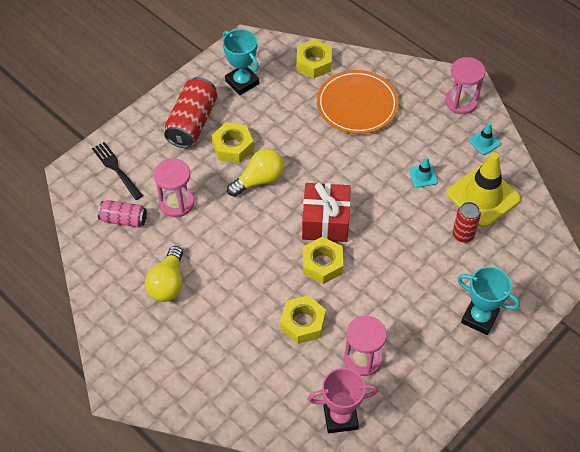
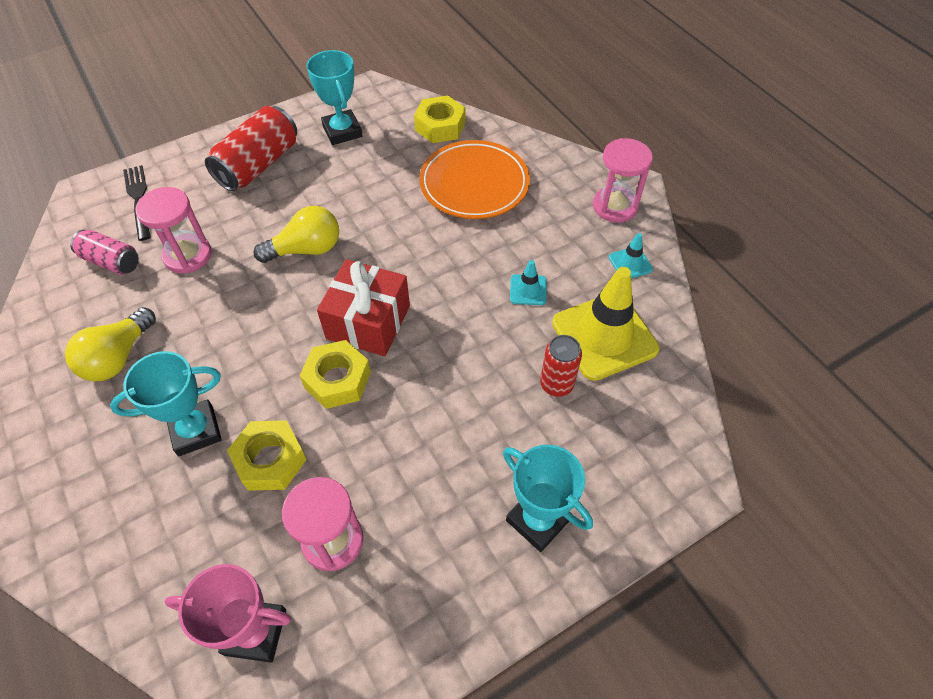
camera: 15 degrees right, 0 degrees up
yellow nut [212,122,254,163] -> none
none -> turquoise trophy [110,351,222,456]

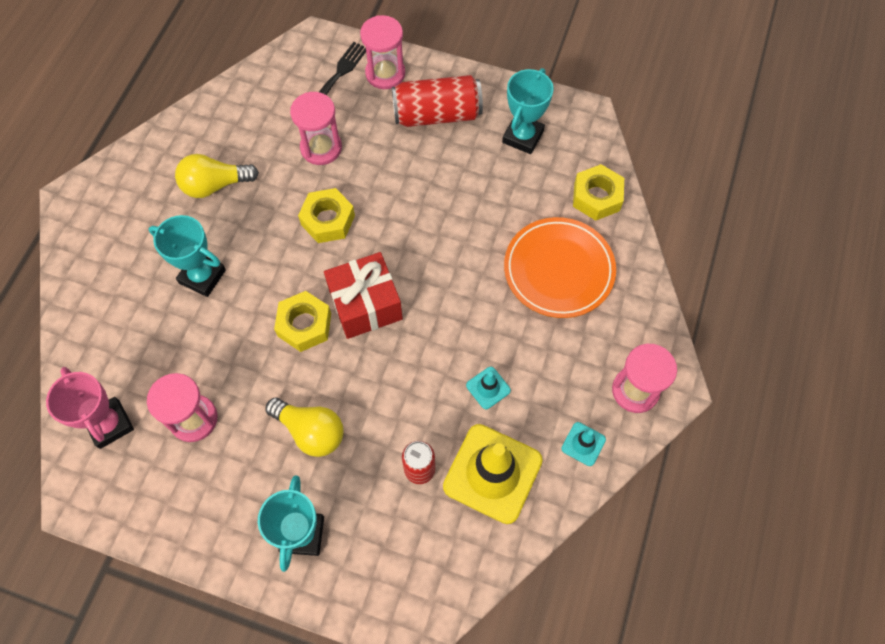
camera: 50 degrees right, 10 degrees up
pink can [70,230,139,275] -> none
yellow nut [227,420,307,491] -> yellow nut moved to [298,188,355,243]
yellow light bulb [253,206,339,263] -> yellow light bulb moved to [265,398,343,457]
none -> pink hourglass [360,15,405,89]

